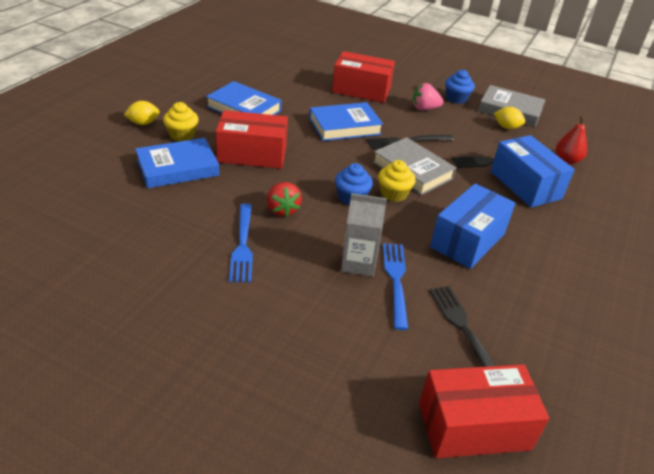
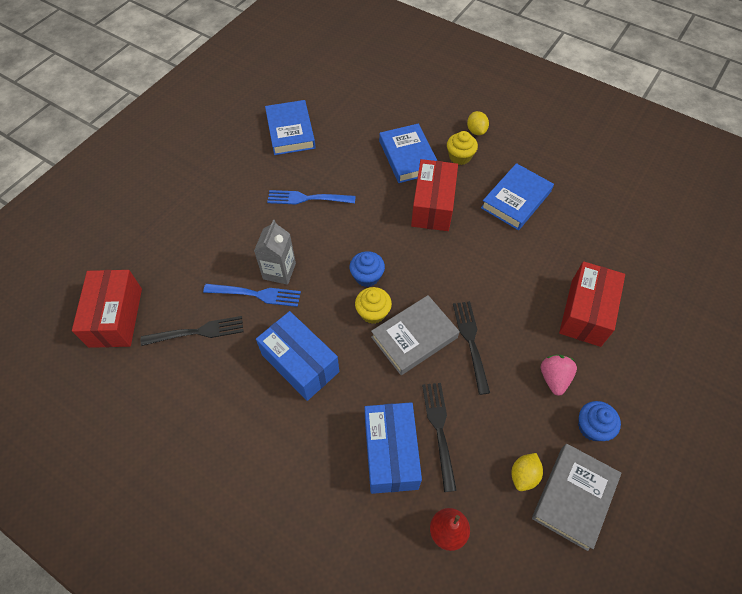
camera: 100 degrees right, 20 degrees up
red strawberry [267,182,302,217] -> none
blue book [309,102,383,141] -> blue book moved to [265,100,316,155]
blue box [490,135,575,208] -> blue box turned 75 degrees counterclockwise [365,402,422,494]

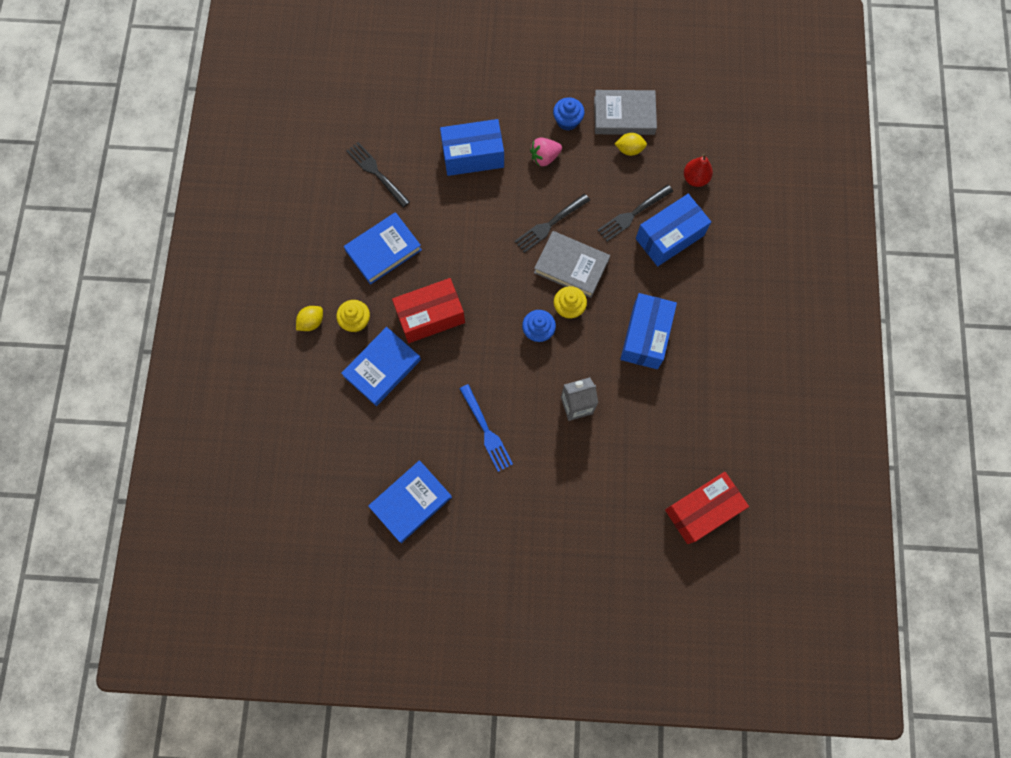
camera: 120 degrees left, 15 degrees up
black fork [141,316,244,346] -> black fork moved to [346,142,410,208]
blue fork [203,284,301,307] -> none
blue book [481,163,554,230] -> blue book turned 45 degrees counterclockwise [344,212,422,285]
red box [559,261,625,347] -> blue box [440,119,504,176]

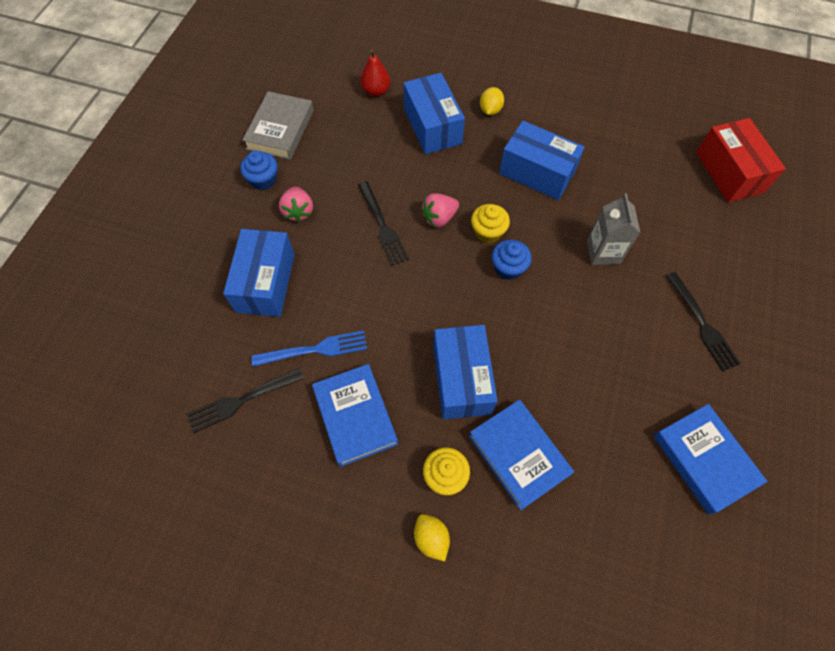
camera: 75 degrees left, 10 degrees down
red box [392,278,465,343] -> blue box [433,325,498,420]
blue fork [459,384,513,472] -> blue fork moved to [251,330,367,367]
grey book [534,231,610,298] -> pink strawberry [421,193,459,227]
black fork [597,184,673,242] -> black fork moved to [666,272,741,372]
yellow lemon [615,133,647,156] -> yellow lemon moved to [480,87,504,115]

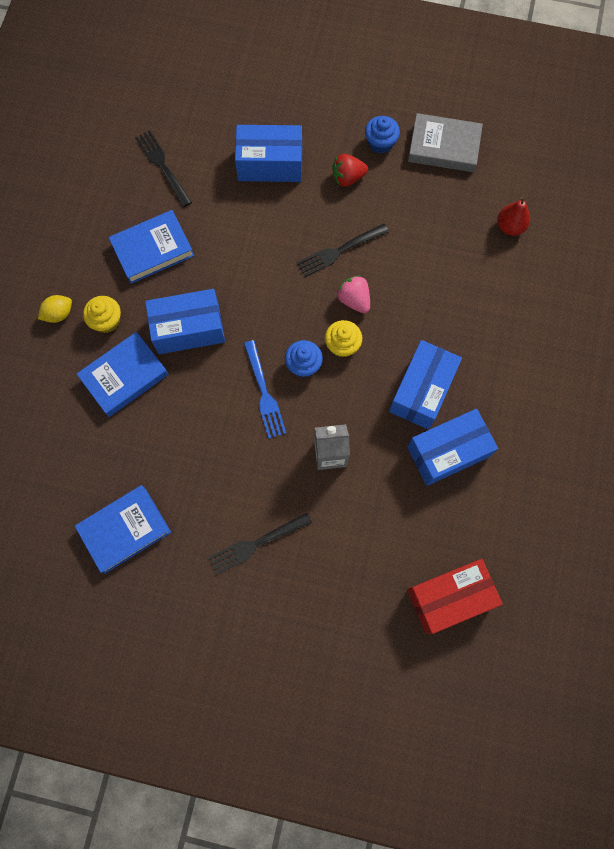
camera: 85 degrees right, 10 degrees up
blue fork [251,330,367,367] -> blue fork moved to [244,340,286,438]
pink strawberry [279,187,313,222] -> red strawberry [332,154,368,187]
blue box [403,73,465,154] -> blue box moved to [407,409,498,486]
yellow lemon [480,87,504,115] -> none

